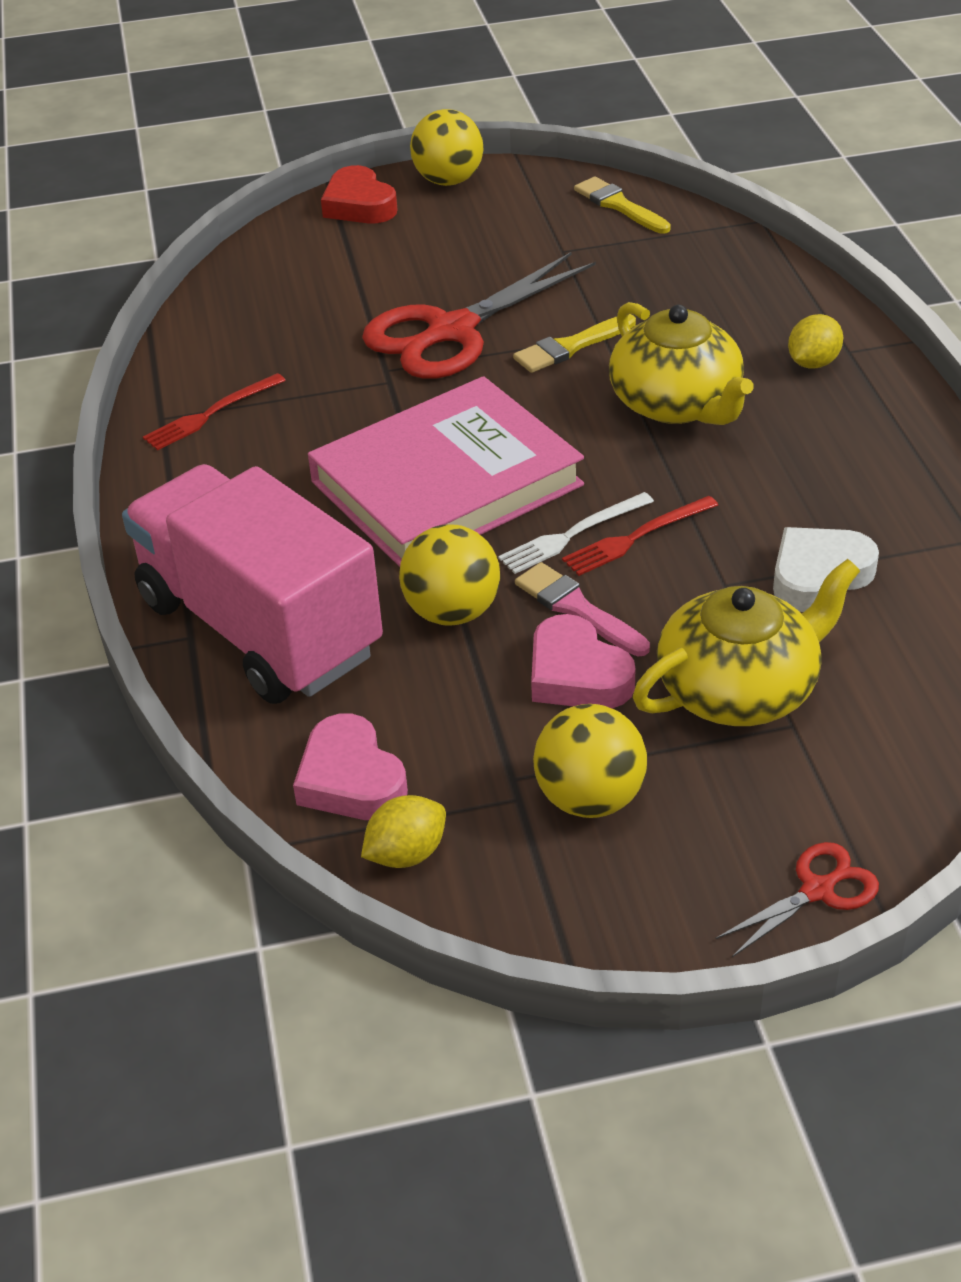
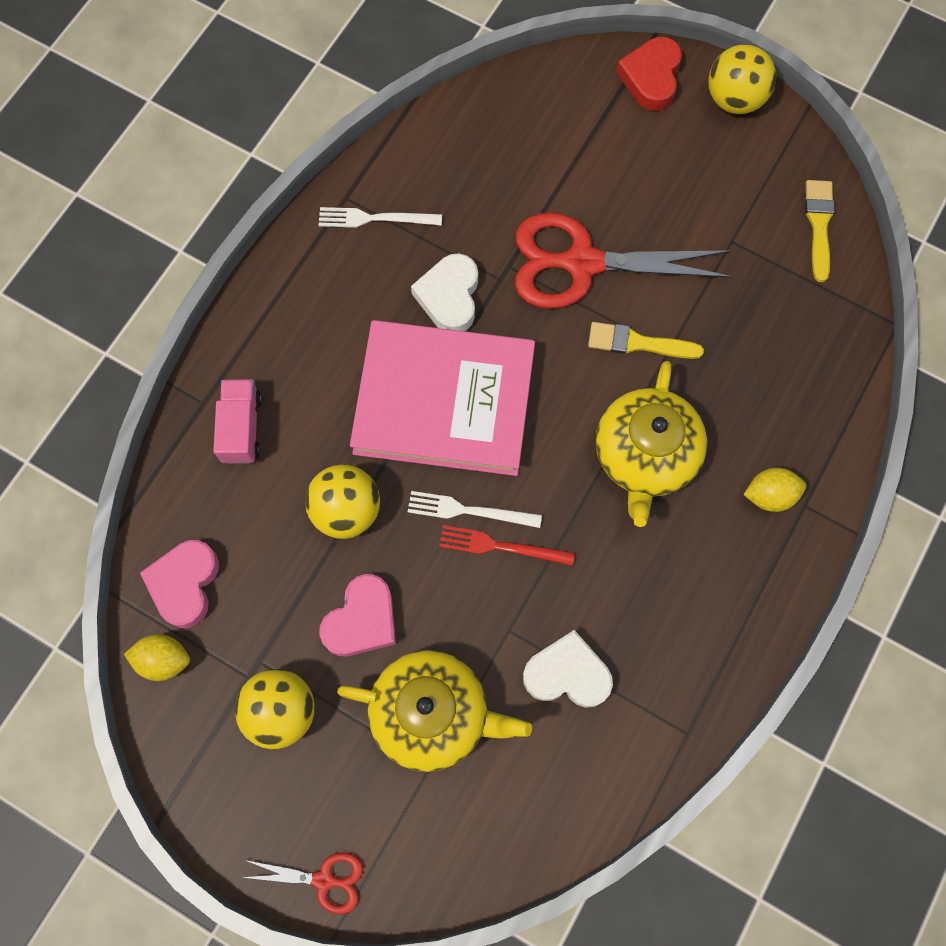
camera: 40 degrees right, 30 degrees up
pink truck [122,464,383,704] -> pink truck [213,379,262,464], size x0.42
red fork [143,373,286,451] -> white fork [319,207,442,228]
pink brush [515,562,650,657] -> none
pink heart [531,614,635,709] -> pink heart turned 150 degrees counterclockwise [319,574,396,656]
none -> white heart [411,253,478,331]

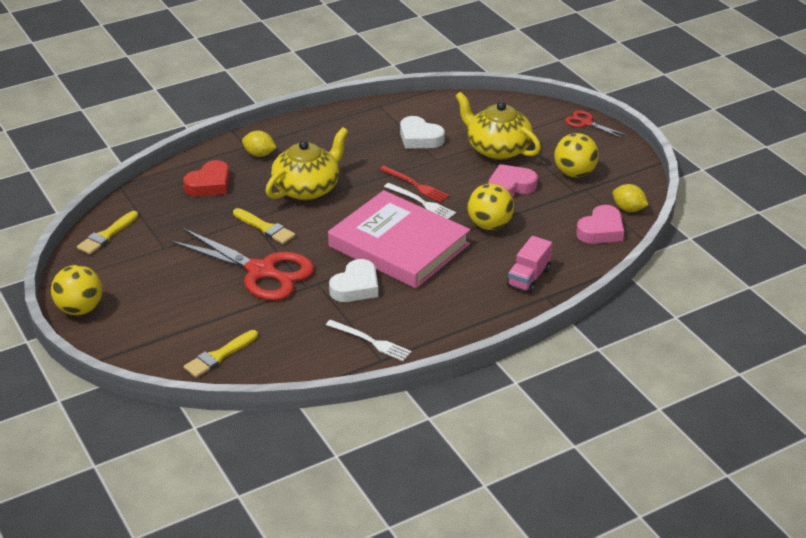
camera: 150 degrees left, 35 degrees down
red heart [616,37,682,111] -> red heart moved to [183,160,230,196]
none -> yellow brush [184,330,258,378]

